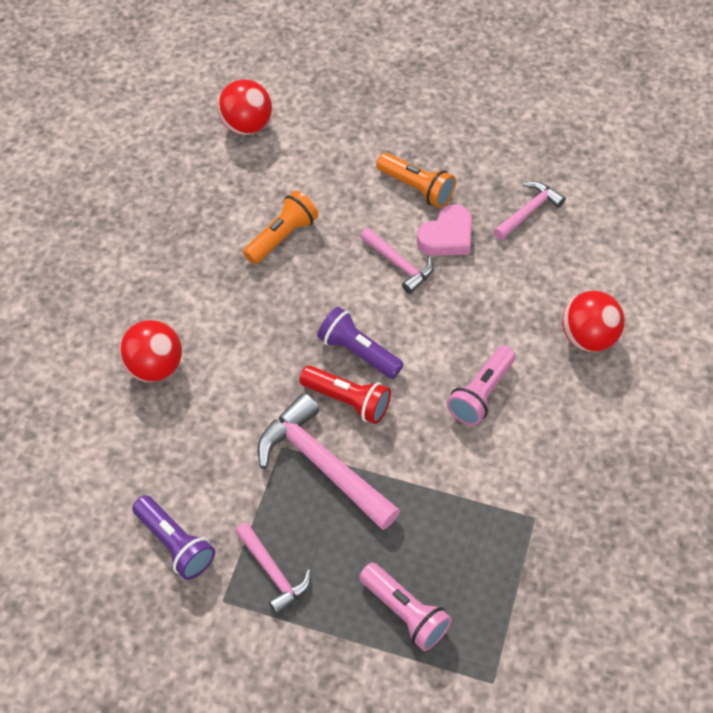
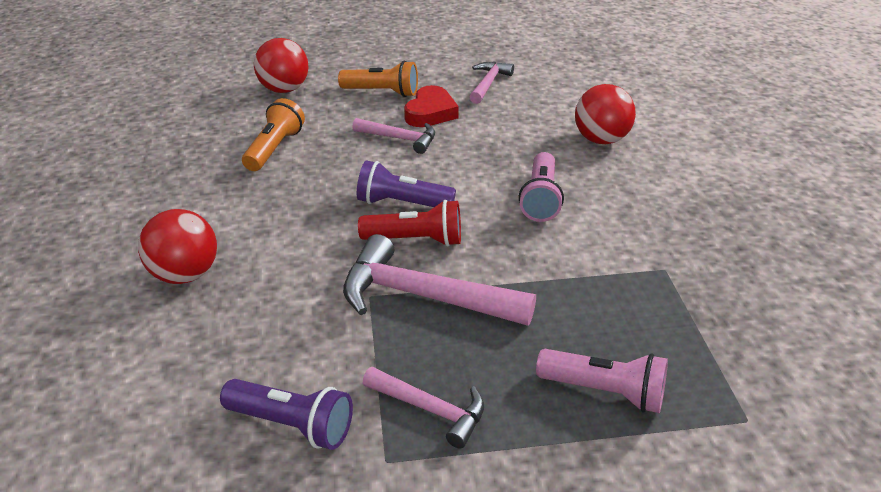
camera: 25 degrees left, 20 degrees down
red ball [217,79,272,135] -> red ball moved to [254,38,309,93]
pink heart [417,204,472,256] -> red heart [404,85,459,127]

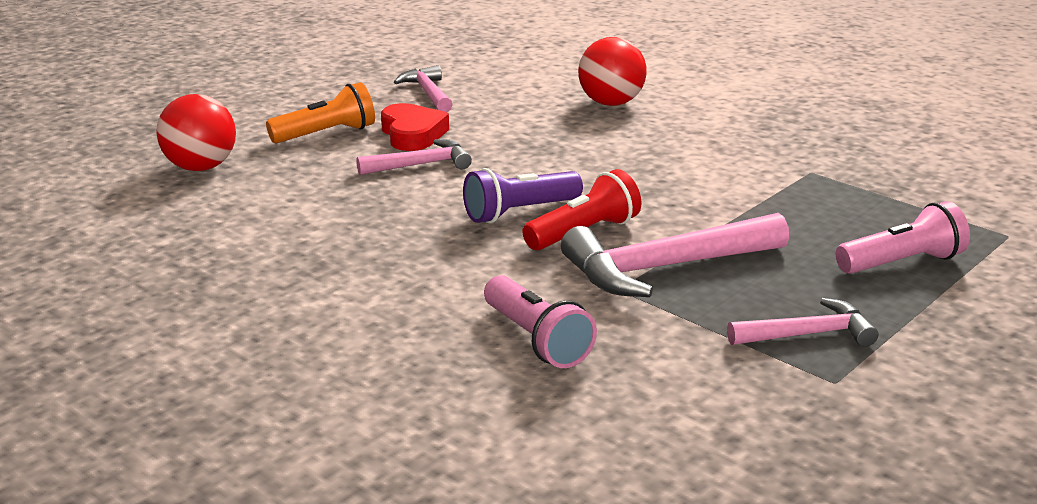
camera: 40 degrees left, 10 degrees down
red ball [138,209,217,284] -> none
purple flashlight [220,379,353,450] -> none
orange flashlight [242,98,305,171] -> none
pink flashlight [519,152,564,222] -> pink flashlight moved to [484,275,597,368]

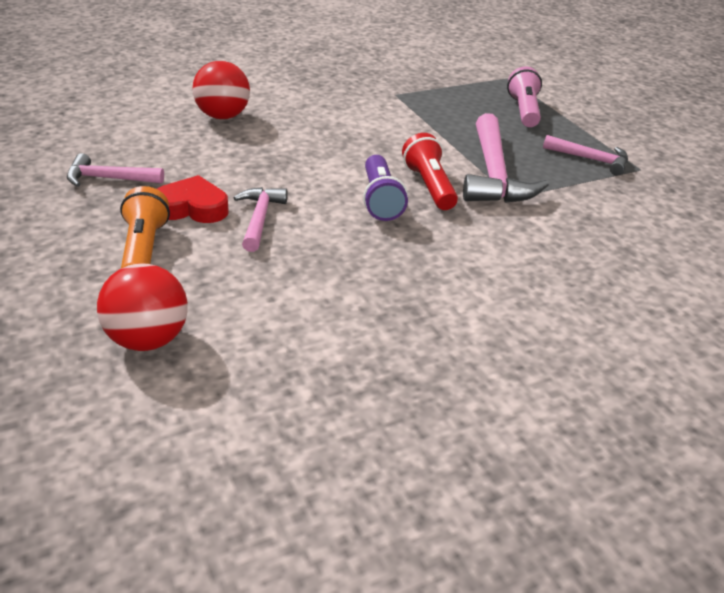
camera: 70 degrees left, 10 degrees up
pink flashlight [484,275,597,368] -> none
pink hammer [727,298,878,347] -> pink hammer turned 105 degrees clockwise [543,135,628,175]

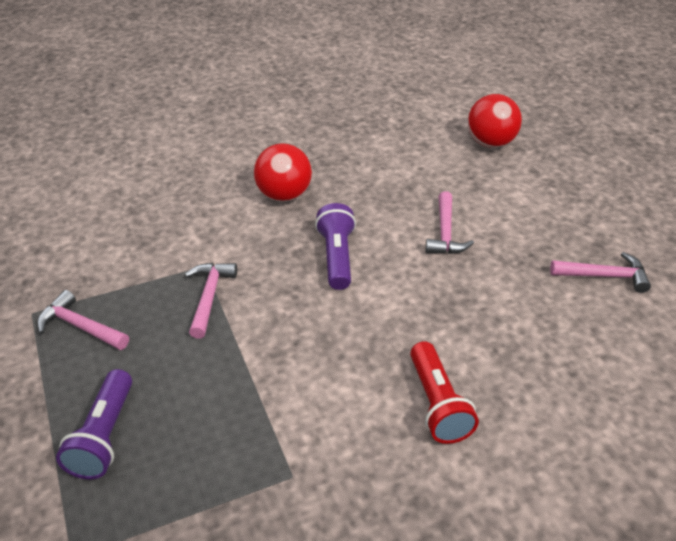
camera: 175 degrees left, 5 degrees up
orange flashlight [120,186,170,268] -> none
red heart [157,175,229,223] -> none
red ball [192,61,250,119] -> red ball moved to [254,143,312,202]
red flashlight [402,133,458,210] -> red flashlight moved to [410,341,479,444]
pink hammer [463,113,549,203] -> pink hammer [185,263,237,339], size x0.58
pink flashlight [507,67,542,127] -> purple flashlight [56,369,132,479]

